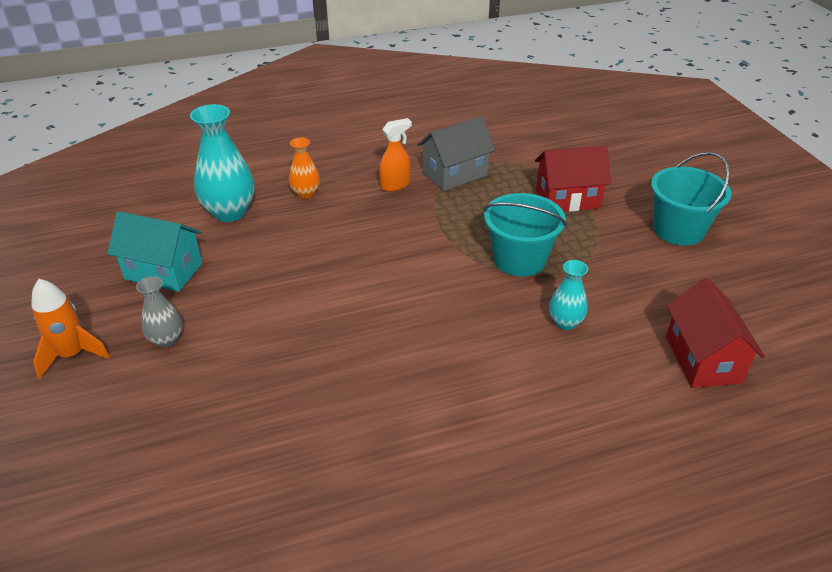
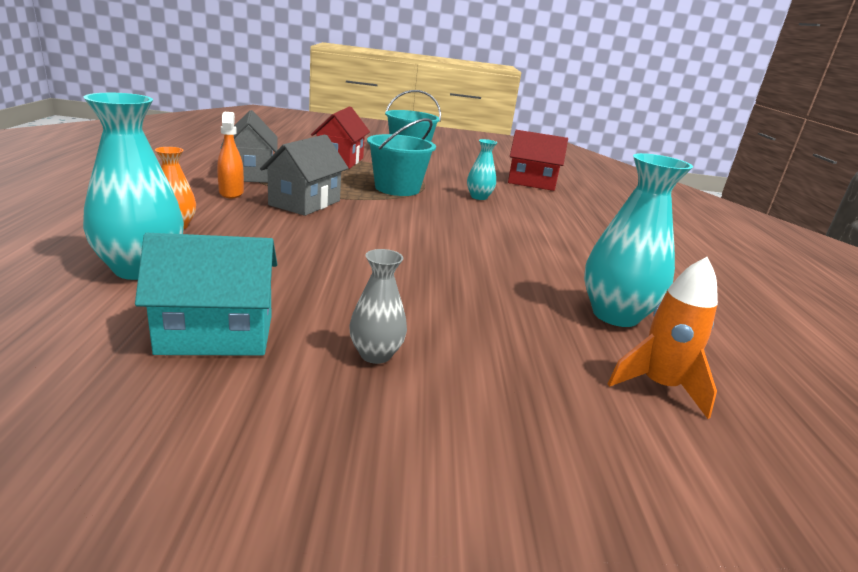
camera: 75 degrees left, 15 degrees down
orange rocket [31,279,110,379] -> orange rocket moved to [608,257,718,419]
turquoise house [107,211,202,292] -> turquoise house turned 45 degrees clockwise [135,233,277,356]
none -> grey house [260,135,348,216]
none -> turquoise vase [584,153,693,327]

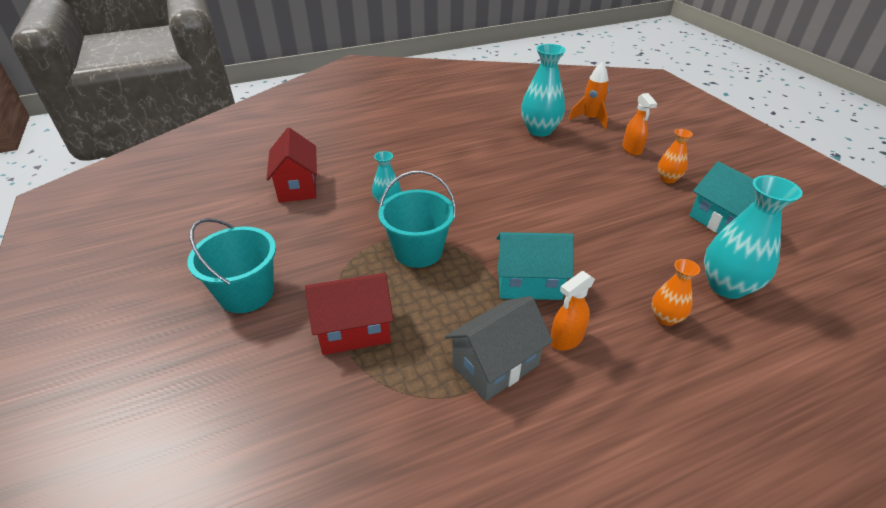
camera: 110 degrees left, 15 degrees up
grey house [260,135,348,216] -> turquoise house [496,232,574,300]
grey vase [349,249,407,364] -> orange vase [658,129,693,183]
none -> orange spray bottle [622,93,657,156]

